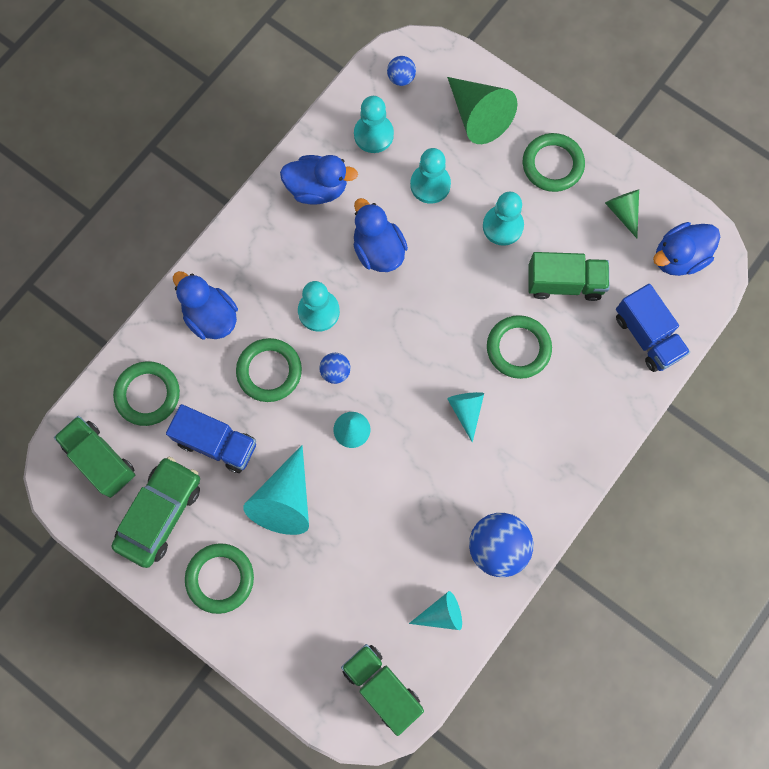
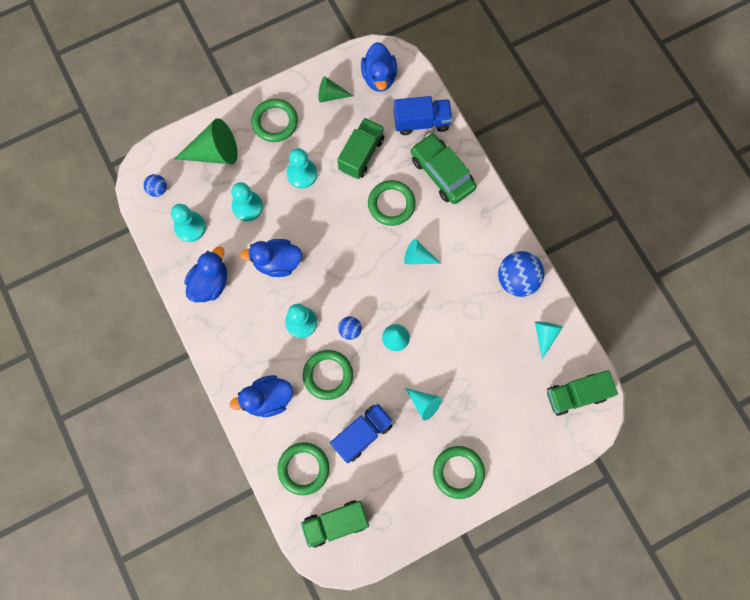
camera: 65 degrees left, 0 degrees up
green car [112,457,200,568] -> green car moved to [411,133,477,204]
turquoise cone [243,445,309,535] -> turquoise cone [405,388,442,421], size x0.57

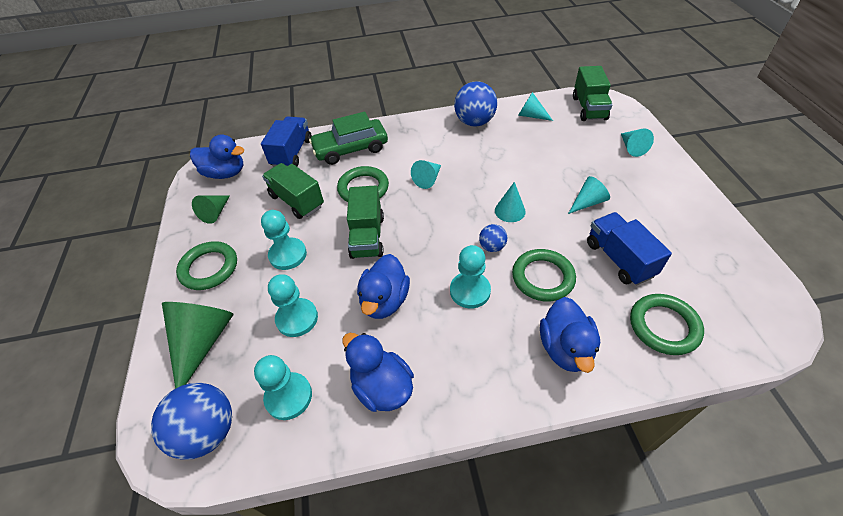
camera: 70 degrees left, 25 degrees down
blue ball [143,174,167,197] -> blue ball [151,383,232,460], size x1.94
green truck [301,500,369,548] -> green truck moved to [347,185,384,259]
green ring [433,446,485,499] -> none
none -> turquoise cone [621,129,654,157]

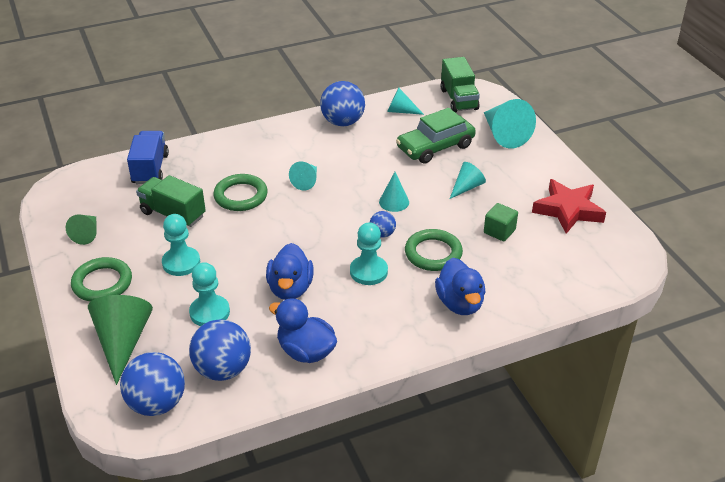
camera: 15 degrees left, 10 degrees down
blue duck [190,135,244,179] -> none
turquoise pawn [254,355,312,420] -> blue ball [189,319,251,381]
green car [309,112,388,165] -> green car moved to [396,108,476,164]
green truck [347,185,384,259] -> none
blue truck [587,212,672,285] -> green cube [484,203,518,241]
turquoise cone [621,129,654,157] -> turquoise cone [484,99,536,148], size x1.76
green ring [630,294,704,355] -> none
none -> red star [532,179,606,234]

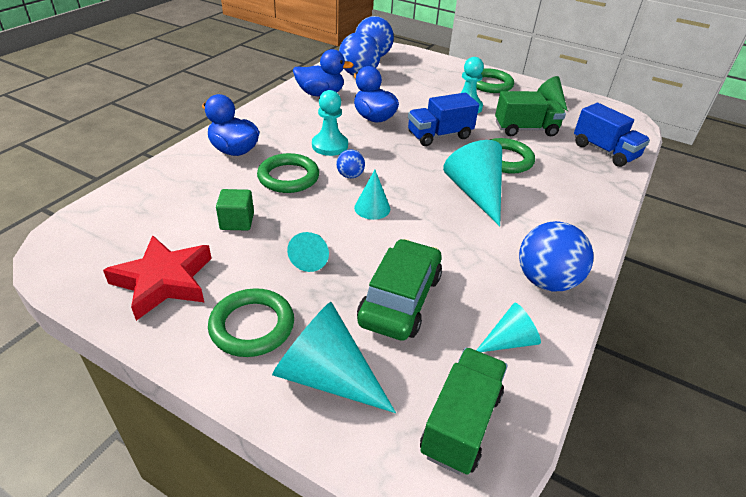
camera: 140 degrees right, 0 degrees up
green cone [88,295,153,385] -> none
turquoise pawn [189,262,230,326] -> none
turquoise cone [289,162,317,190] -> turquoise cone [443,140,502,226], size x1.76
green truck [440,57,480,113] -> green truck turned 75 degrees clockwise [420,347,508,475]
none -> green ring [208,288,294,357]
none -> blue truck [408,93,479,146]

